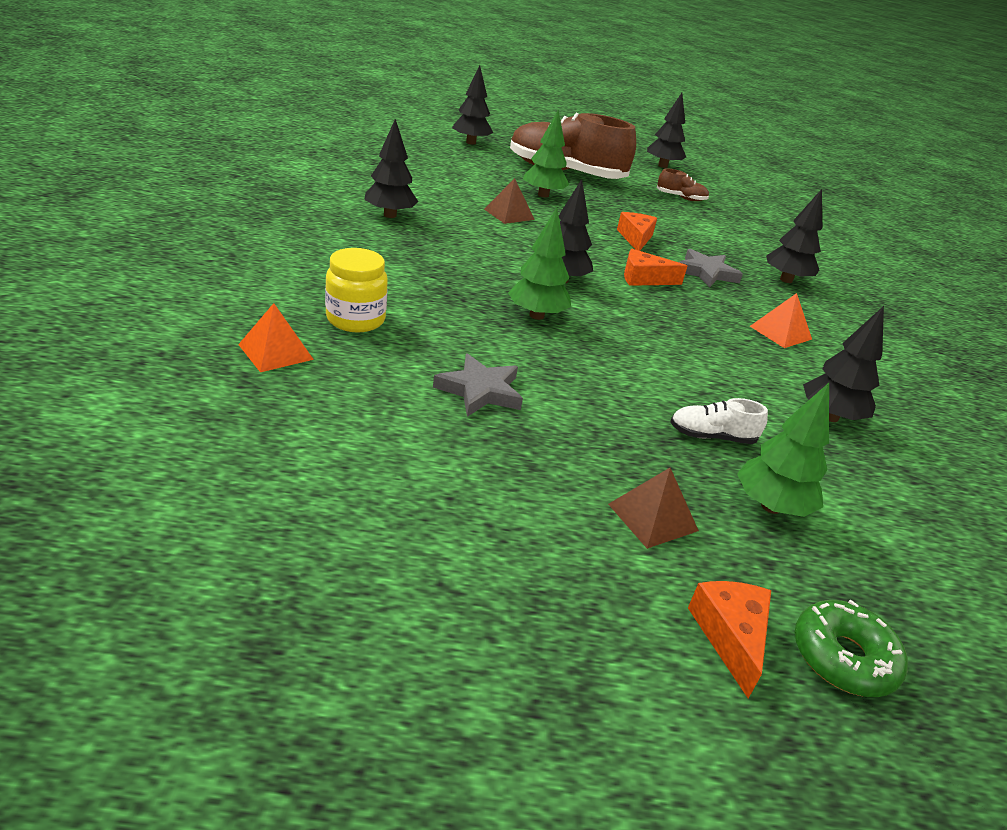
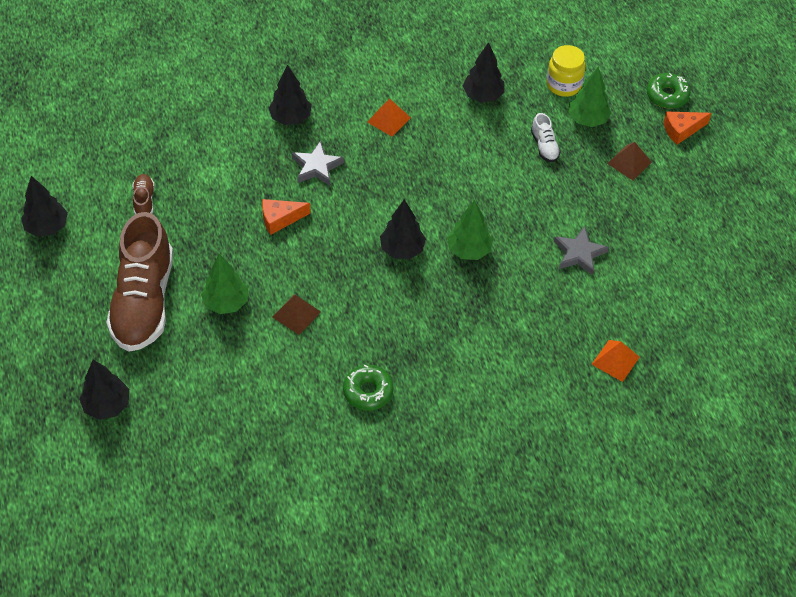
camera: 105 degrees left, 20 degrees up
yellow jar [325,248,388,332] -> yellow jar moved to [547,45,586,97]
black tree [364,119,419,218] -> green donut [343,365,394,411]
orange cheese [624,249,687,286] -> none

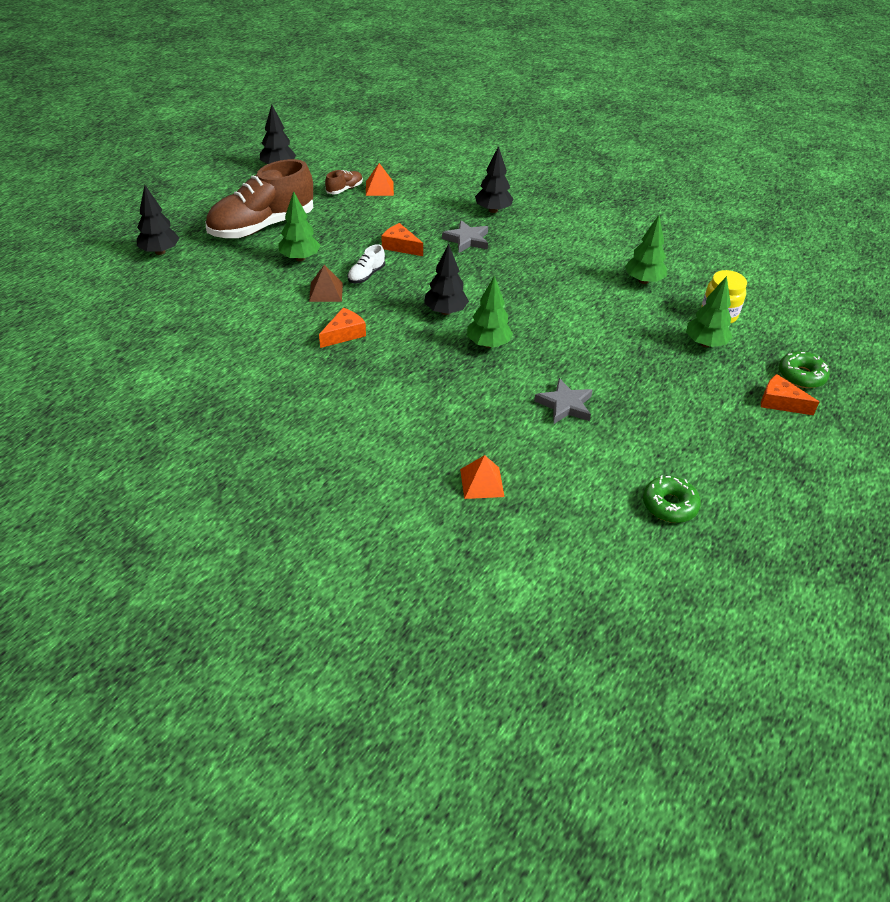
camera: 50 degrees right, 10 degrees down
green donut [343,365,394,411] -> green donut moved to [643,475,701,523]
orange pyramid [367,98,411,137] -> orange pyramid moved to [366,163,394,196]
black tree [463,42,505,102] -> green tree [625,215,667,284]
white shoe [531,113,561,162] -> white shoe moved to [348,244,385,283]
brown pyramid [607,142,652,180] -> none
none -> orange cheese [319,308,366,348]

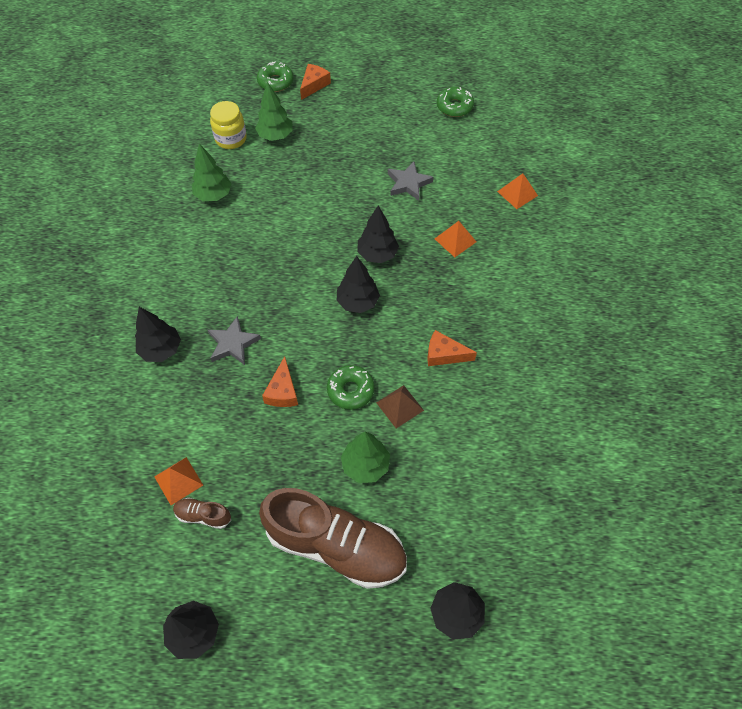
camera: 120 degrees left, 15 degrees up
white shoe [348,244,385,283] -> green donut [327,365,375,410]
green tree [467,275,513,348] -> black tree [357,206,399,263]
orange cheese [761,374,819,415] -> orange cheese turned 150 degrees counterclockwise [300,64,331,100]
none -> orange pyramid [435,221,477,257]

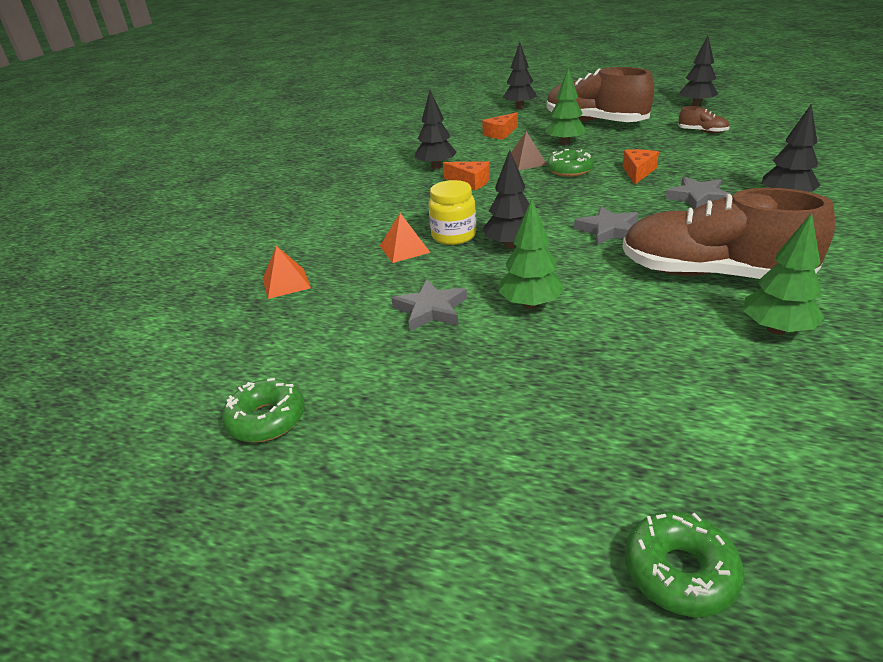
camera: 160 degrees left, 25 degrees down
orange pyramid [154,457,203,505] -> none
yellow jar [210,101,247,149] -> yellow jar moved to [428,180,476,245]
green tree [255,82,293,141] -> green tree moved to [498,198,565,309]
orange cheese [300,64,331,100] -> orange cheese moved to [482,112,518,140]
black tree [336,256,380,313] -> black tree moved to [415,90,457,169]
none -> grey star [574,206,638,245]
none -> brown shoe [623,188,835,279]

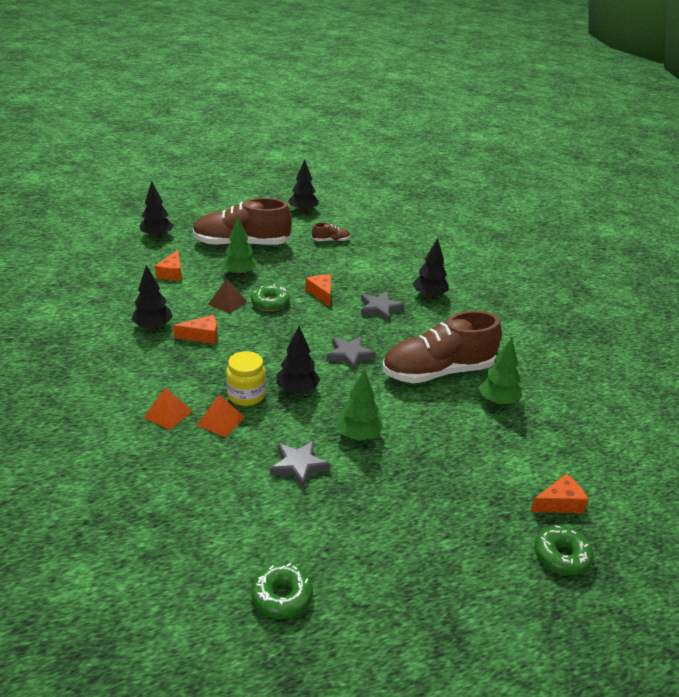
camera: 45 degrees left, 0 degrees up
orange pyramid [263,246,311,299] -> orange pyramid moved to [143,388,192,430]
none -> orange cheese [530,474,589,513]

